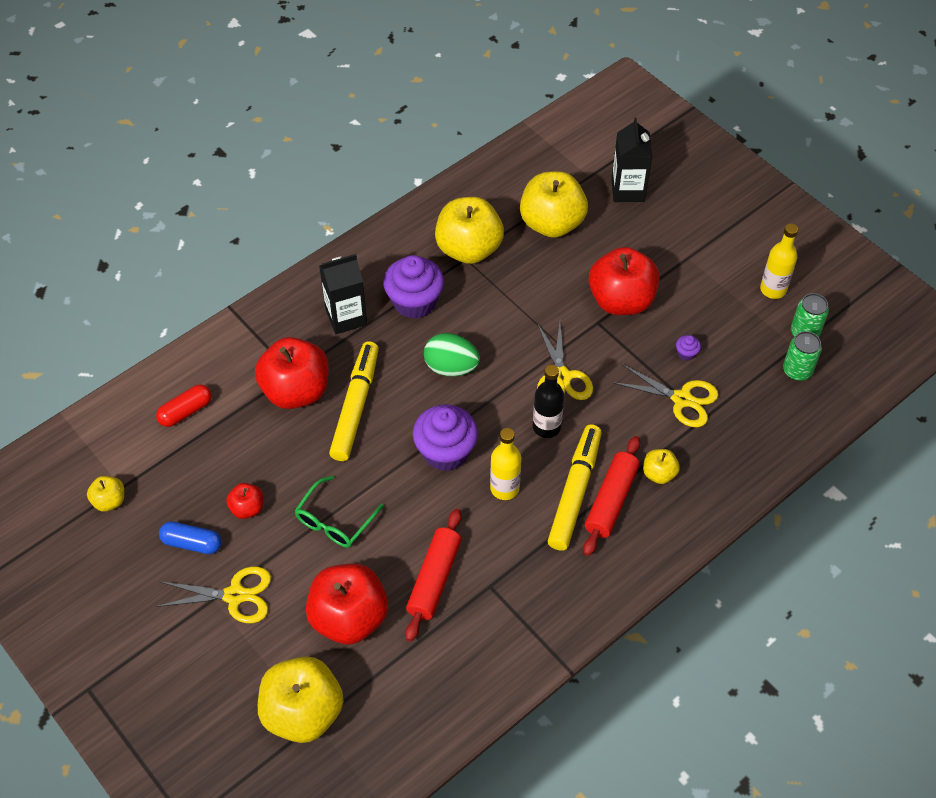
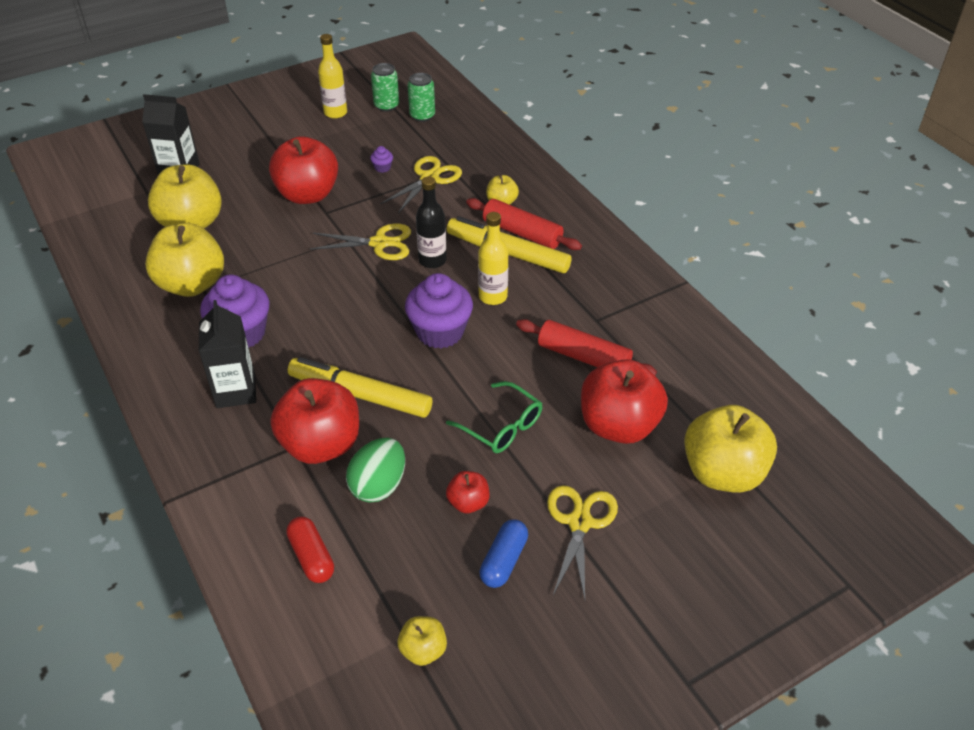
camera: 80 degrees left, 10 degrees down
green egg [424,333,480,376] -> green egg moved to [346,438,405,503]

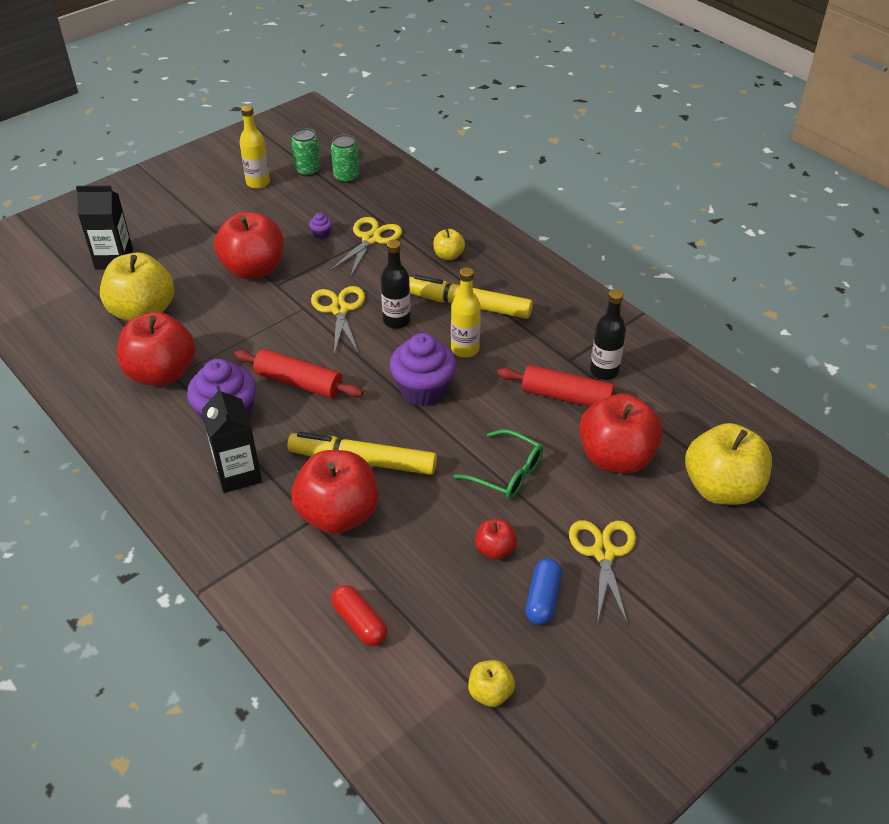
camera: 10 degrees left, 0 degrees up
yellow apple [145,223,224,297] -> red apple [117,312,196,386]
yellow scissors [310,224,411,260] -> yellow scissors turned 90 degrees counterclockwise [311,286,365,355]
green egg [346,438,405,503] -> none
red rolling pin [466,198,582,250] -> red rolling pin moved to [234,349,363,398]
none -> black bottle [590,289,626,380]

